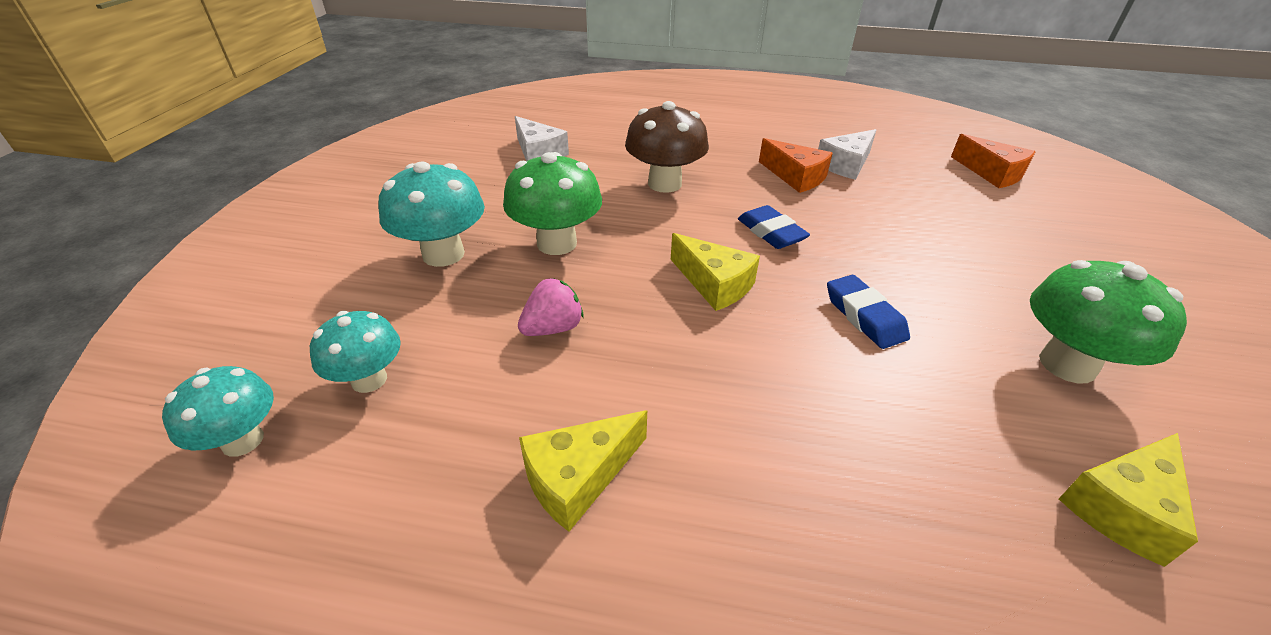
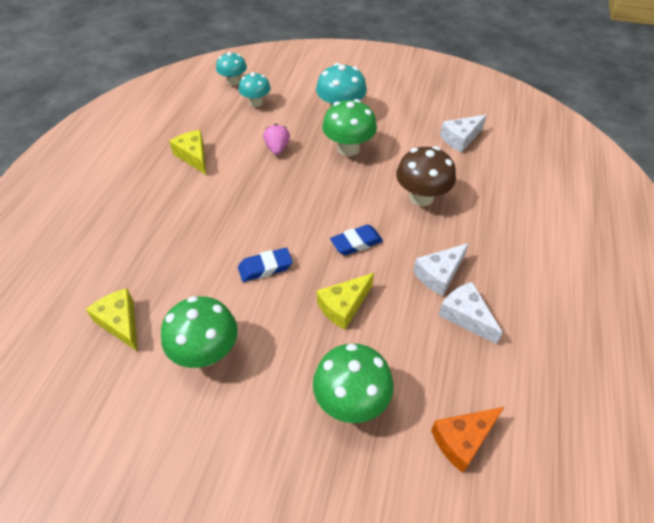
camera: 95 degrees right, 10 degrees up
pink strawberry [518,278,583,336] -> pink strawberry turned 150 degrees counterclockwise [263,124,290,155]
yellow cheese [671,233,760,311] -> yellow cheese moved to [317,273,374,330]
orange cheese [759,138,833,193] -> white cheese [413,243,469,296]
none -> green mushroom [313,343,393,423]

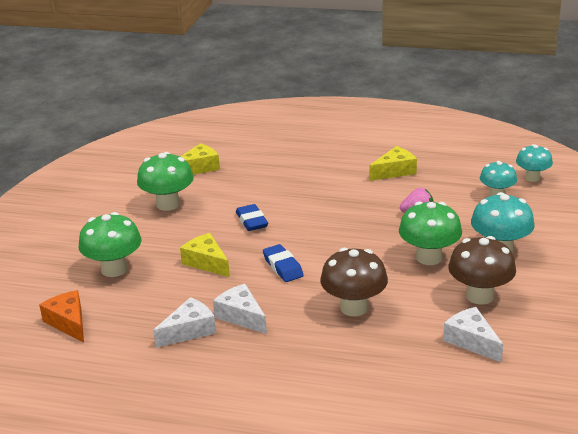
camera: 90 degrees right, 20 degrees down
none -> brown mushroom [448,236,516,305]

